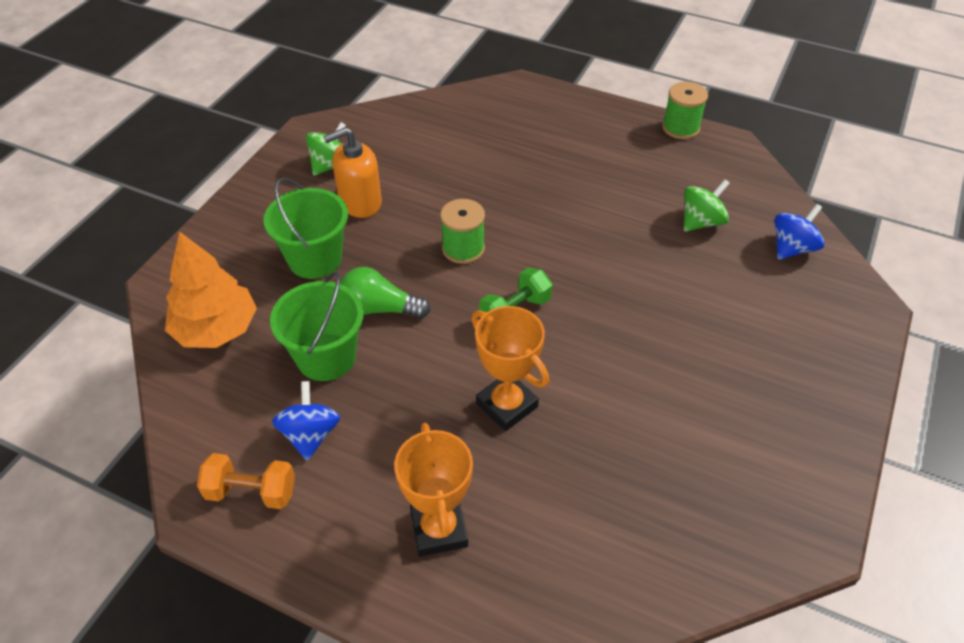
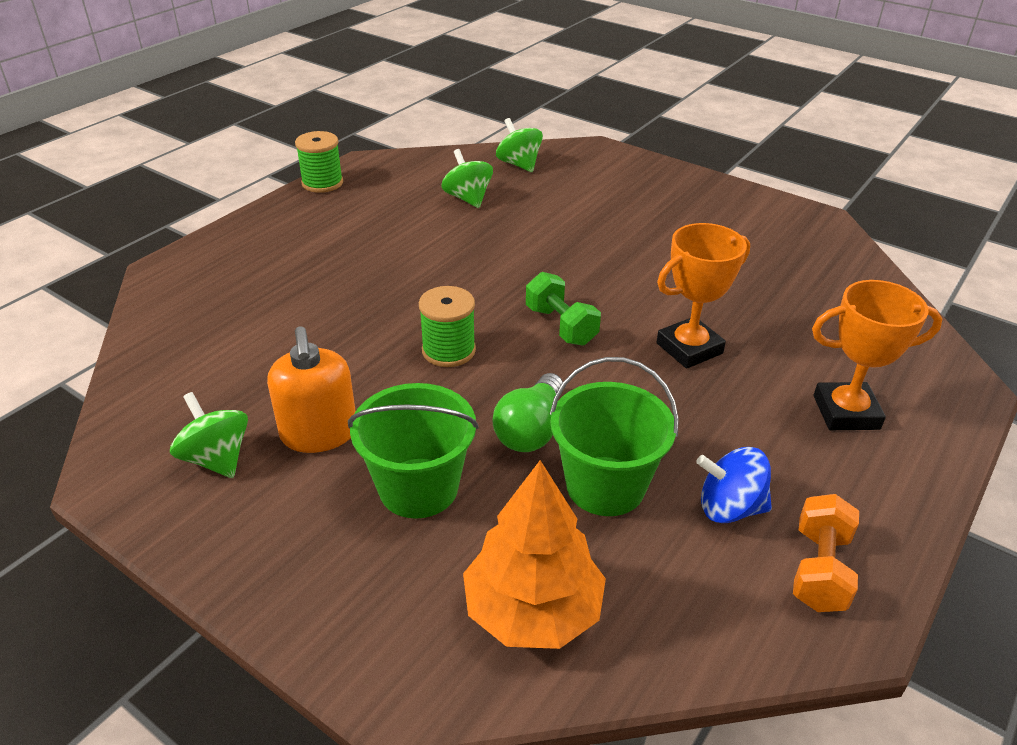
camera: 80 degrees left, 10 degrees down
blue spinning top [775,204,825,260] -> green spinning top [496,118,543,172]

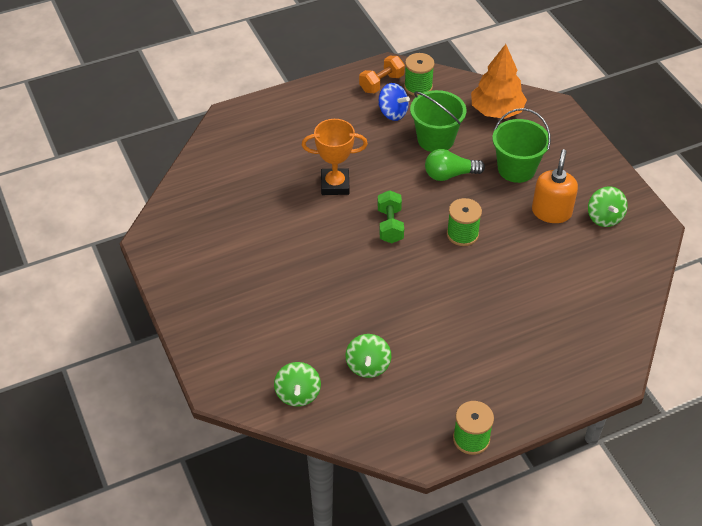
camera: 150 degrees left, 10 degrees up
green light bulb [493,373,563,452] -> green light bulb turned 150 degrees counterclockwise [425,149,485,181]
orange trophy [812,280,942,430] -> none
none -> green spool [404,53,435,96]

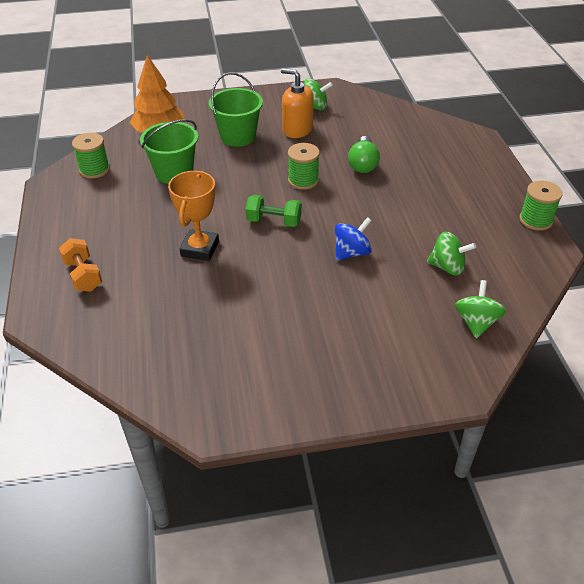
camera: 75 degrees left, 5 degrees down
green spinning top [274,362,321,407] -> green spinning top turned 90 degrees counterclockwise [455,280,506,338]
orange dumbbell [359,56,405,93] -> orange dumbbell moved to [59,238,102,292]
blue spinning top [378,83,410,121] -> blue spinning top moved to [335,217,372,261]
green light bulb [425,149,485,181] -> green light bulb moved to [348,136,380,173]

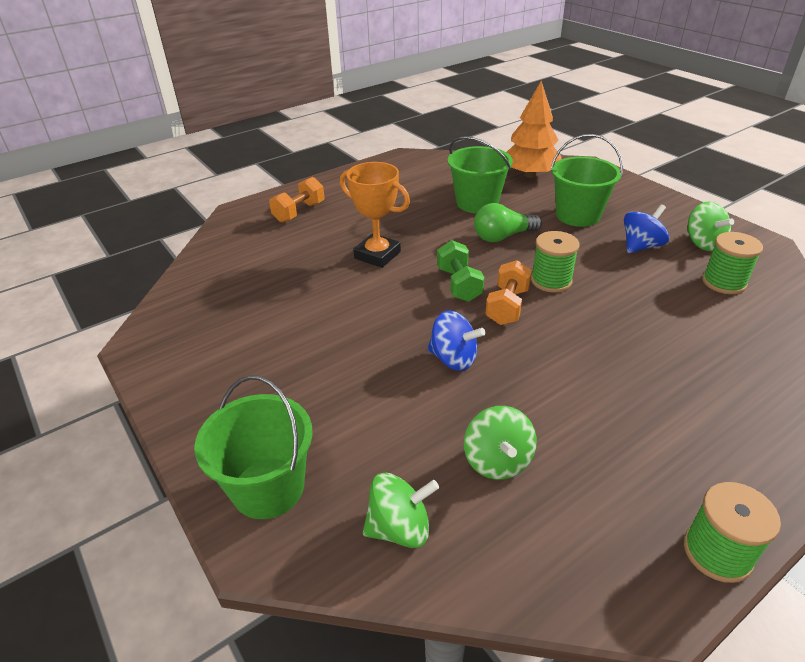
camera: 65 degrees right, 5 degrees down
green spool [72,133,110,179] -> green spool moved to [702,232,763,294]
orange trophy [168,171,219,261] -> orange trophy turned 45 degrees clockwise [340,162,410,268]
orange soap dispenser [281,68,314,138] -> blue spinning top [624,204,669,253]
green light bulb [348,136,380,173] -> green light bulb moved to [474,203,542,242]
none -> green bucket [194,375,313,519]
none -> orange dumbbell [485,260,532,325]

